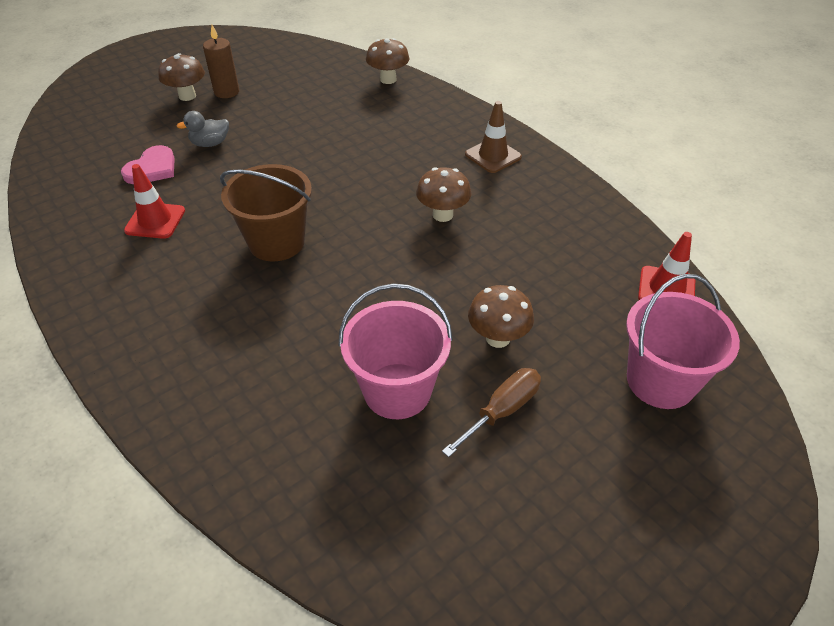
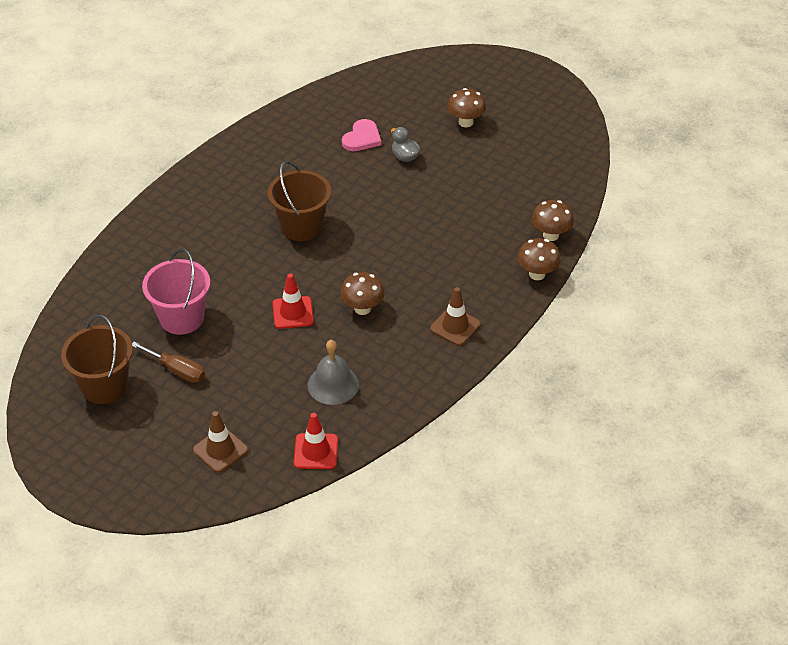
camera: 75 degrees right, 0 degrees up
pink heart [121,145,175,184] -> pink heart turned 75 degrees counterclockwise [342,119,381,151]
red traffic cone [124,164,185,239] -> red traffic cone moved to [272,274,314,329]
brown candle [203,25,239,98] -> none
brown mushroom [468,285,534,348] -> brown mushroom moved to [517,238,561,280]
pink bucket [626,274,740,409] -> brown traffic cone [193,411,248,473]
none -> brown bucket [61,315,133,404]
none -> grey bell [308,340,359,405]

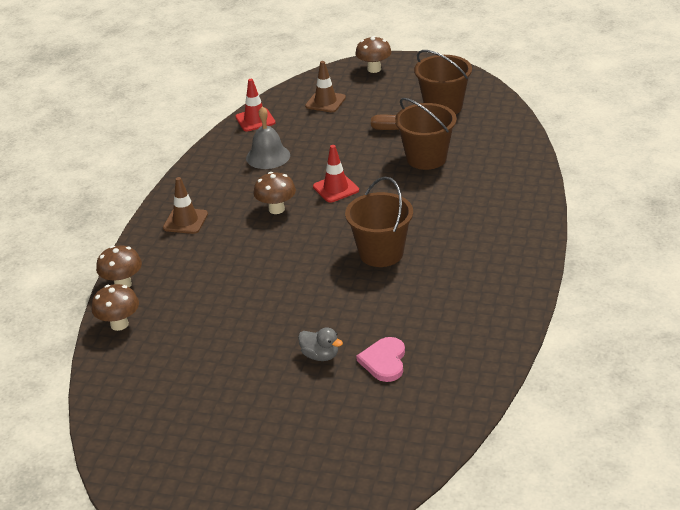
camera: 160 degrees right, 10 degrees down
pink bucket [142,248,210,335] -> brown bucket [395,98,457,170]
brown mushroom [447,88,486,127] -> brown mushroom moved to [355,36,392,73]

